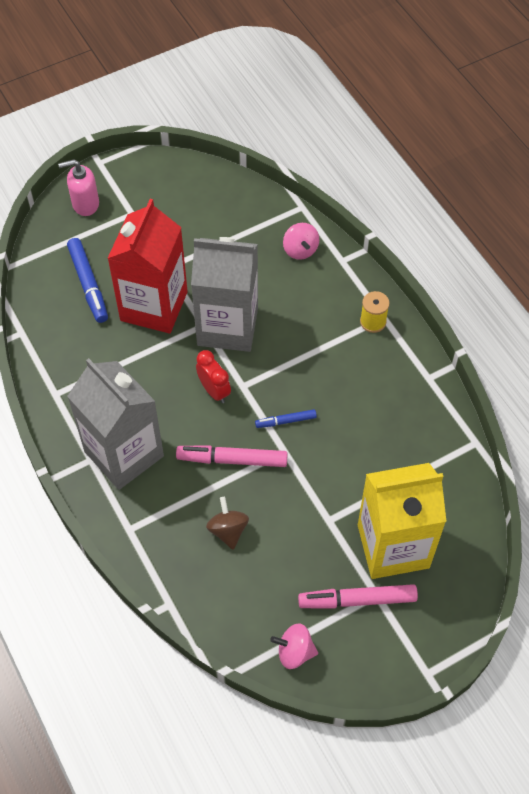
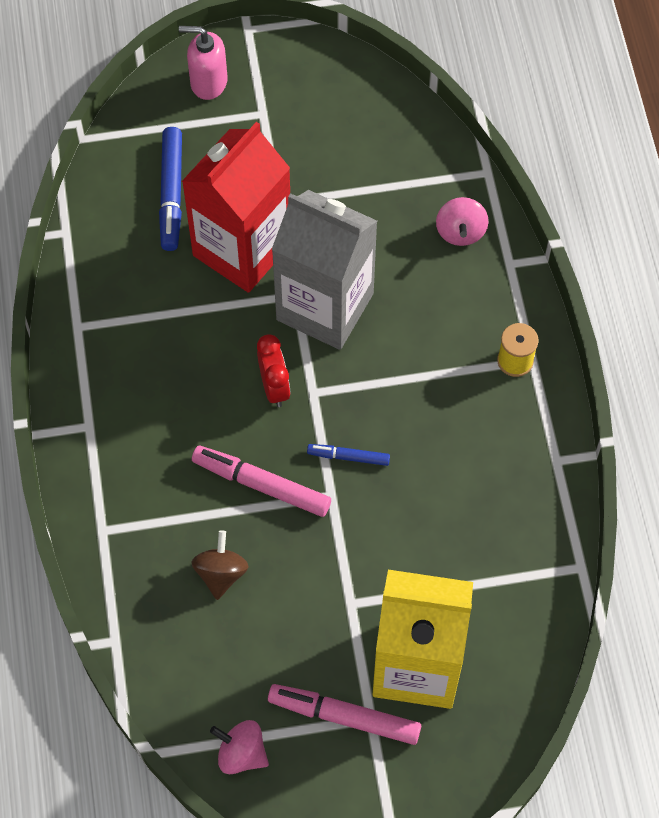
camera: 20 degrees right, 5 degrees up
grey carton [67,358,164,490] -> none

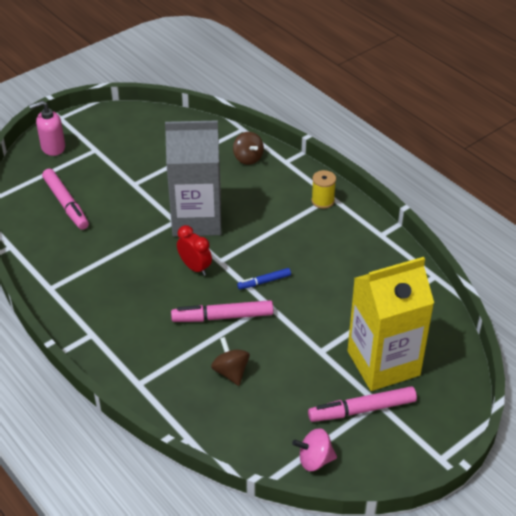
camera: 30 degrees left, 20 degrees down
blue marker [159,127,182,251] -> pink marker [42,169,89,230]
red carton [182,122,290,293] -> none
pink spinning top [436,197,488,246] -> brown spinning top [233,132,264,165]

